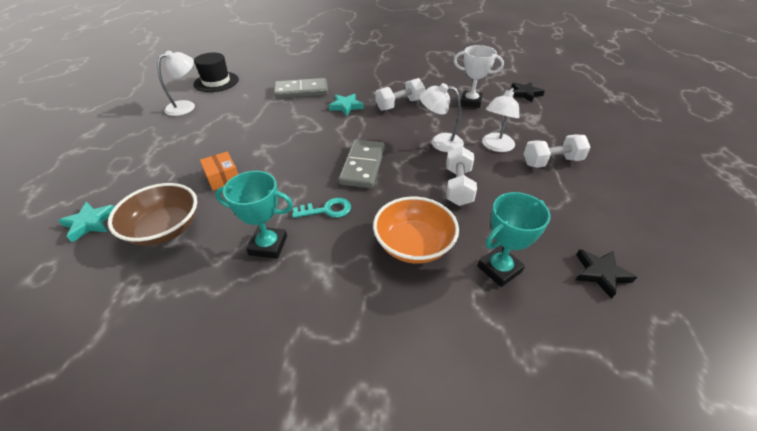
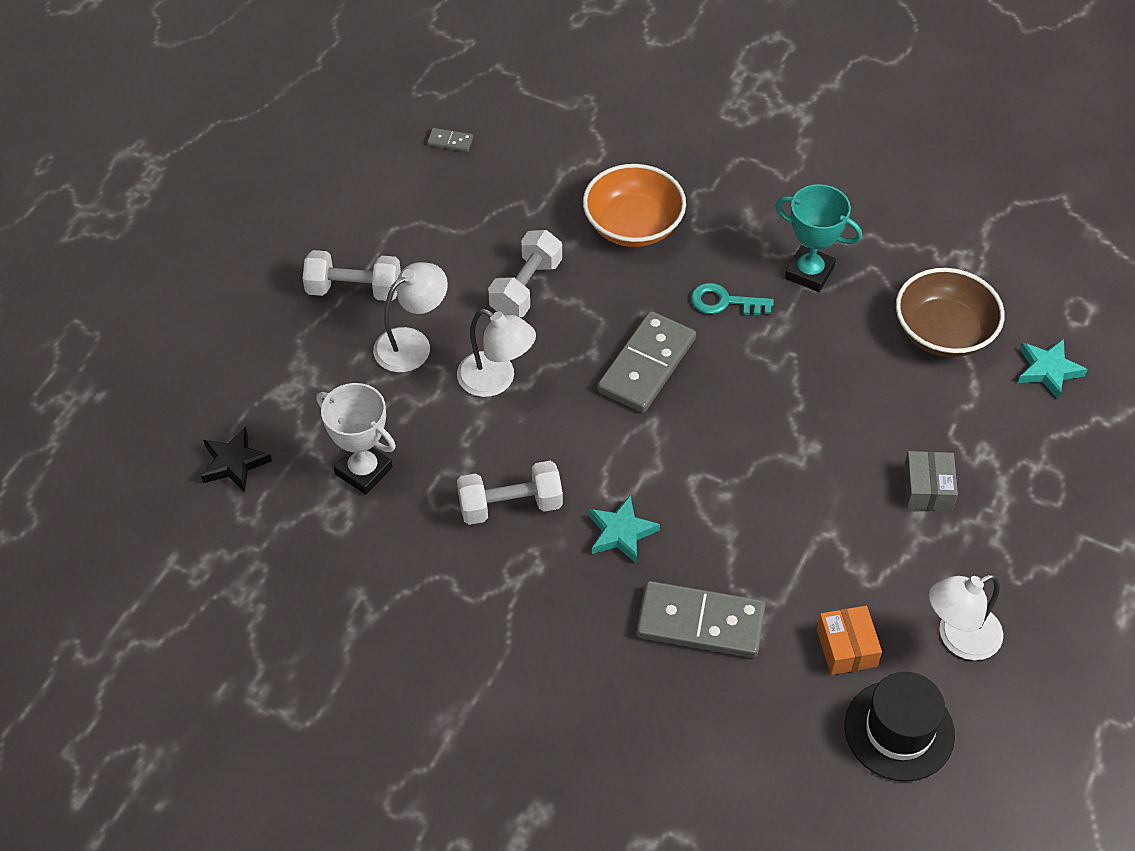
camera: 160 degrees left, 10 degrees up
orange box [200,152,238,191] -> orange box moved to [817,606,882,675]
turquoise trophy [477,192,551,287] -> none
black star [576,249,637,299] -> grey domino [427,128,473,152]
none -> grey box [903,451,958,511]

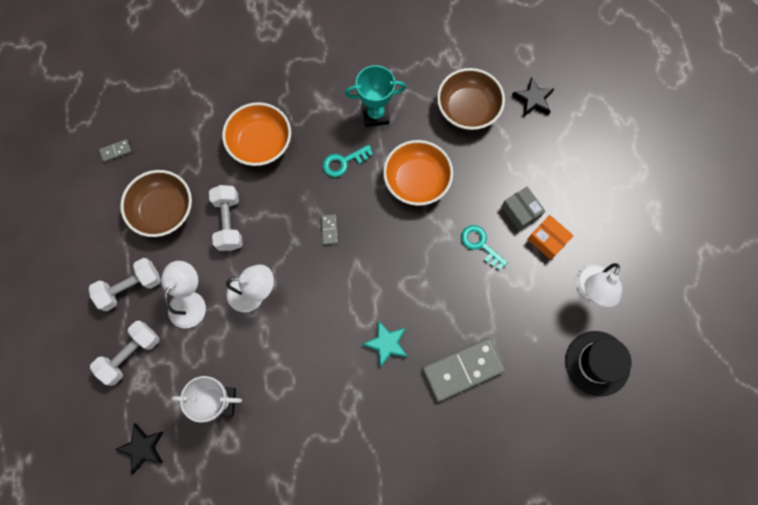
camera: 35 degrees left, 20 degrees up
white dumbbell [457,461,563,525] -> white dumbbell moved to [90,321,160,386]
grey domino [597,311,696,413] -> grey domino [321,214,338,245], size x0.43
orange box [817,606,882,675] -> orange box moved to [527,215,574,260]
turquoise star [1018,339,1088,399] -> black star [512,77,554,117]
none -> brown bowl [120,170,192,237]
none -> orange bowl [383,140,453,206]
none -> turquoise key [461,225,508,270]

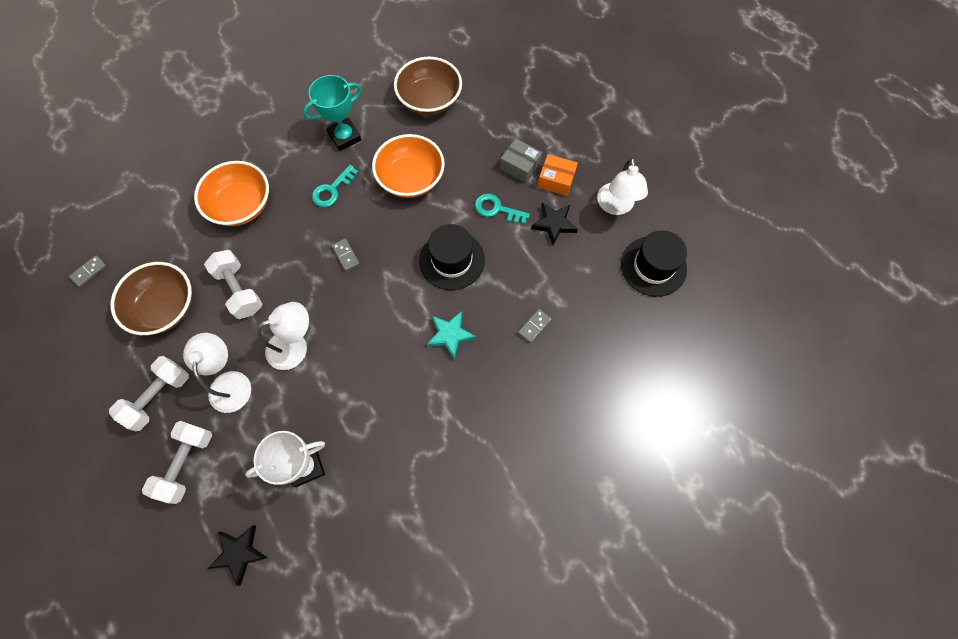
camera: 25 degrees left, 5 degrees down
grey domino [422,338,505,402] -> grey domino [518,309,552,343], size x0.43
black star [512,77,554,117] -> black star moved to [531,203,578,245]
none -> black hat [419,224,485,290]

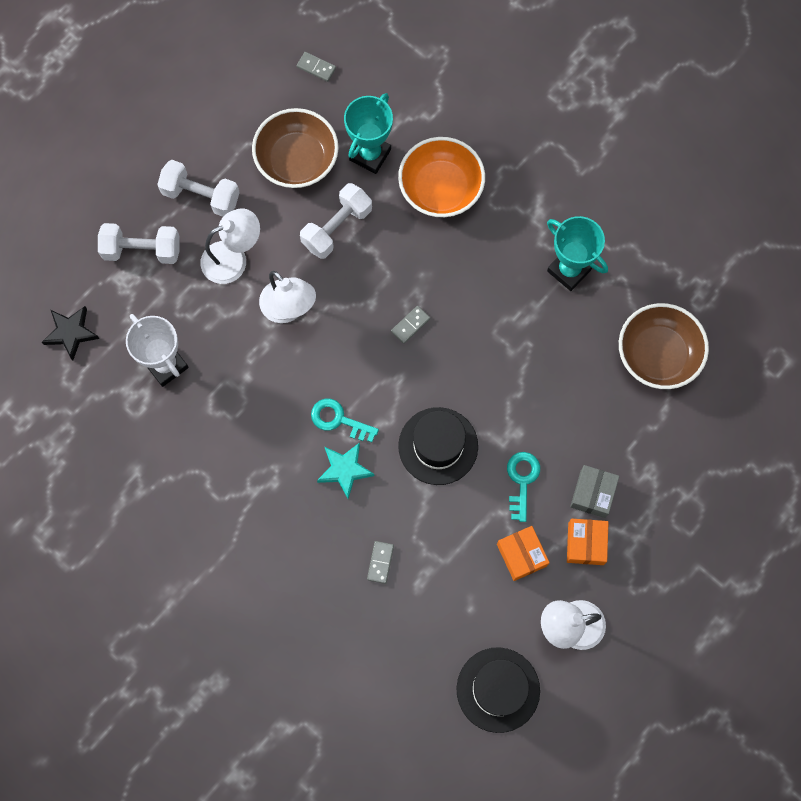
camera: 75 degrees right, 5 degrees up
turquoise key [312,165,358,207] -> turquoise key moved to [311,399,379,442]
orange bowl [372,134,445,198] -> none
grey domino [518,309,552,343] -> grey domino turned 75 degrees clockwise [367,541,394,584]
black star [531,203,578,245] -> orange box [497,526,550,581]
none -> turquoise trophy [344,93,393,174]

